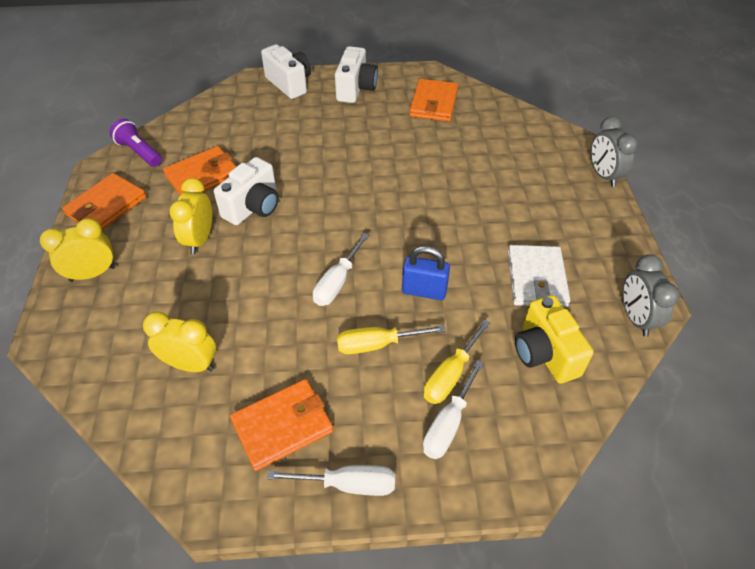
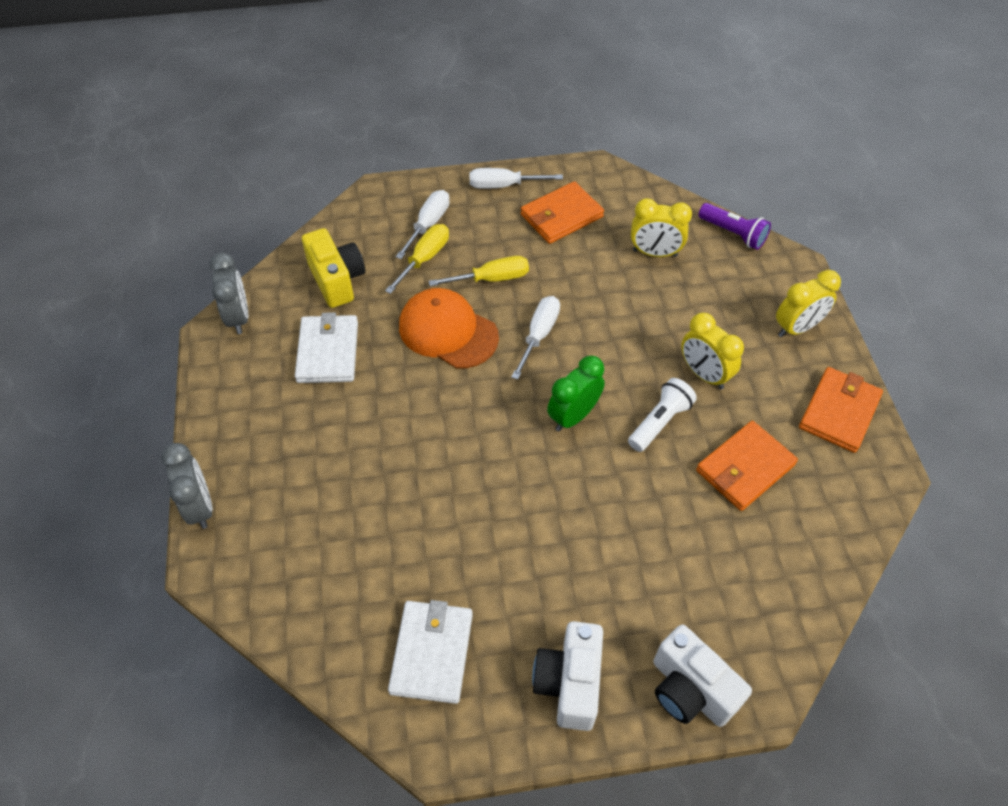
camera: 175 degrees right, 5 degrees up
purple flashlight [110,119,162,167] -> purple flashlight moved to [698,203,771,250]
yellow clock [169,178,212,254] -> yellow clock turned 135 degrees clockwise [681,313,744,389]
white camera [214,157,279,225] -> white flashlight [628,378,697,452]
blue padlock [402,246,450,300] -> orange cap [399,288,499,369]
orange wallet [409,79,458,121] -> white wallet [388,600,473,704]
none -> green clock [547,356,605,431]

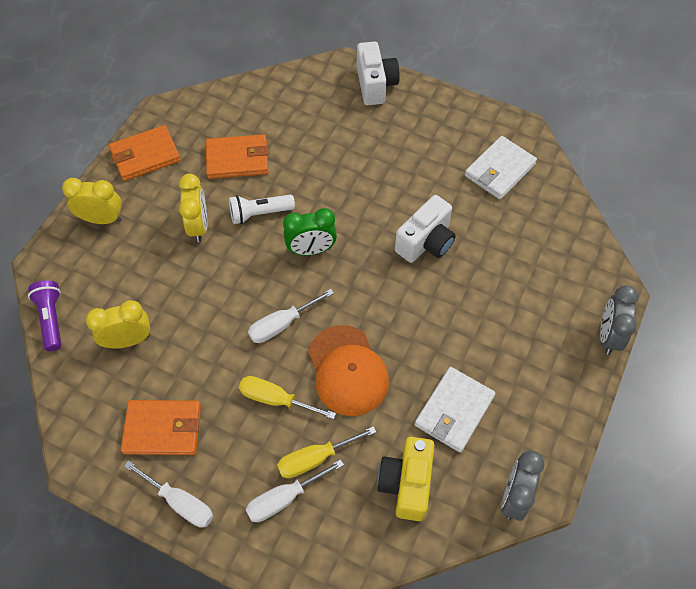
camera: 145 degrees left, 5 degrees up
white camera [532,621,603,731] -> white camera moved to [395,195,456,263]
yellow clock [631,198,692,257] -> yellow clock turned 60 degrees counterclockwise [86,300,150,348]

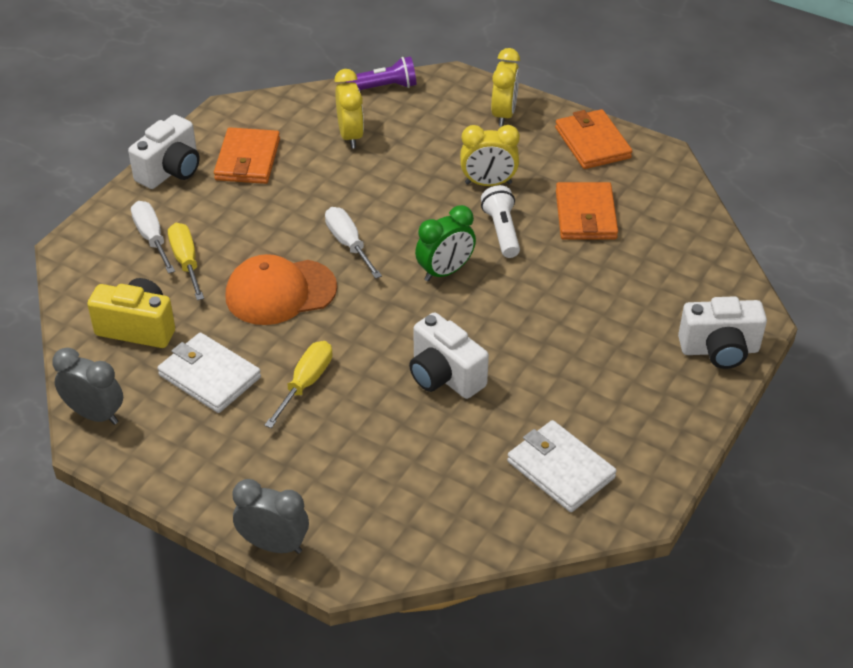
camera: 95 degrees right, 15 degrees down
white screwdriver [124,460,213,528] -> white camera [128,115,200,189]
yellow screwdriver [239,376,336,419] -> yellow screwdriver moved to [264,341,332,428]
green clock [283,208,337,256] -> green clock turned 120 degrees counterclockwise [415,205,476,282]

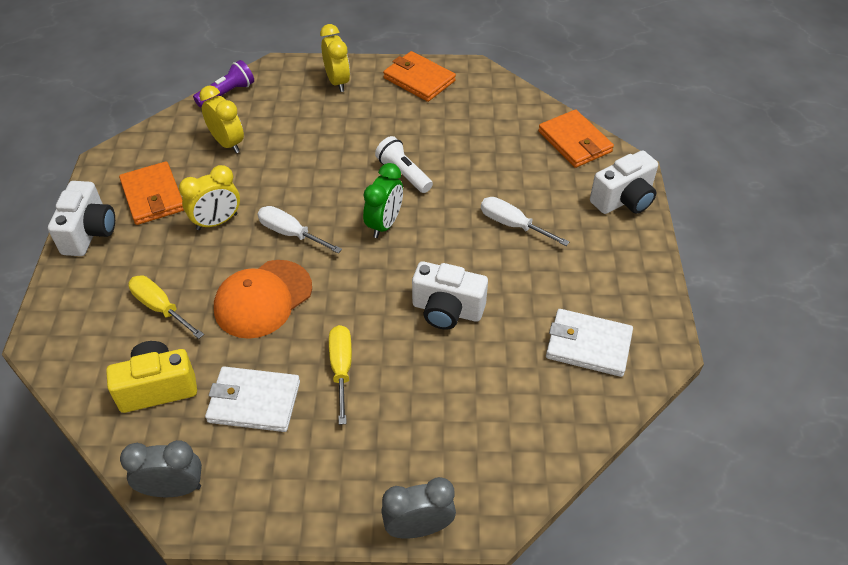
camera: 30 degrees left, 5 degrees up
white screwdriver [131,201,175,274] -> white screwdriver moved to [481,197,569,246]
yellow clock [460,125,520,186] -> yellow clock moved to [179,165,240,230]
orange wallet [556,182,618,240] -> orange wallet moved to [538,109,614,168]

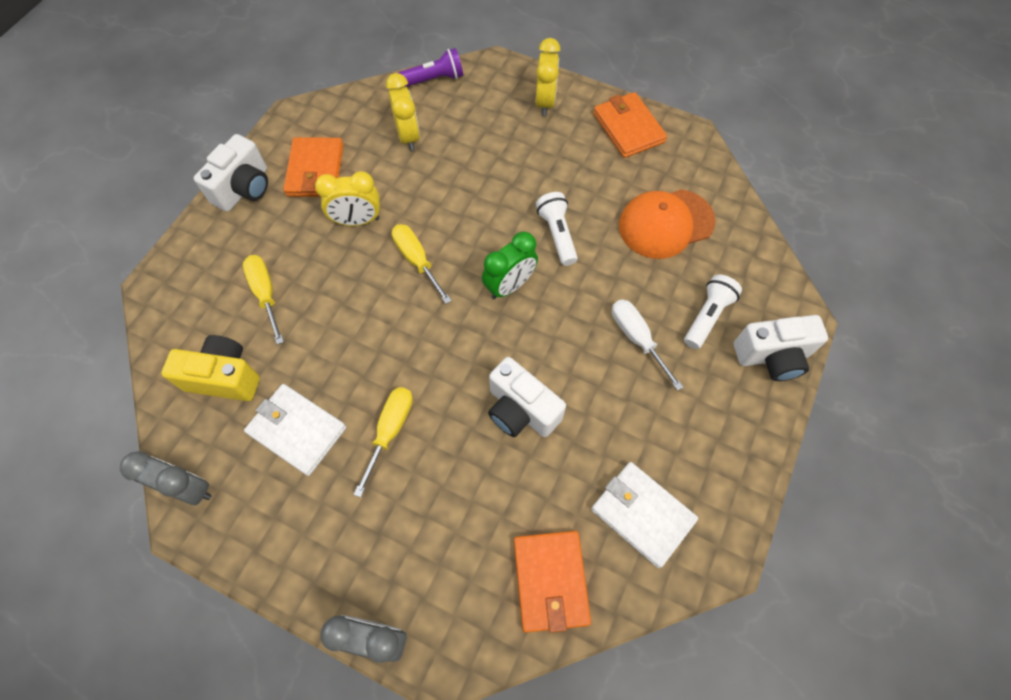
camera: 25 degrees right, 15 degrees up
orange cap [214,260,312,339] -> orange cap moved to [619,189,716,259]
white screwdriver [258,206,342,253] -> yellow screwdriver [392,224,452,304]
orange wallet [538,109,614,168] -> orange wallet moved to [514,531,591,633]
none -> white flashlight [684,274,742,349]

